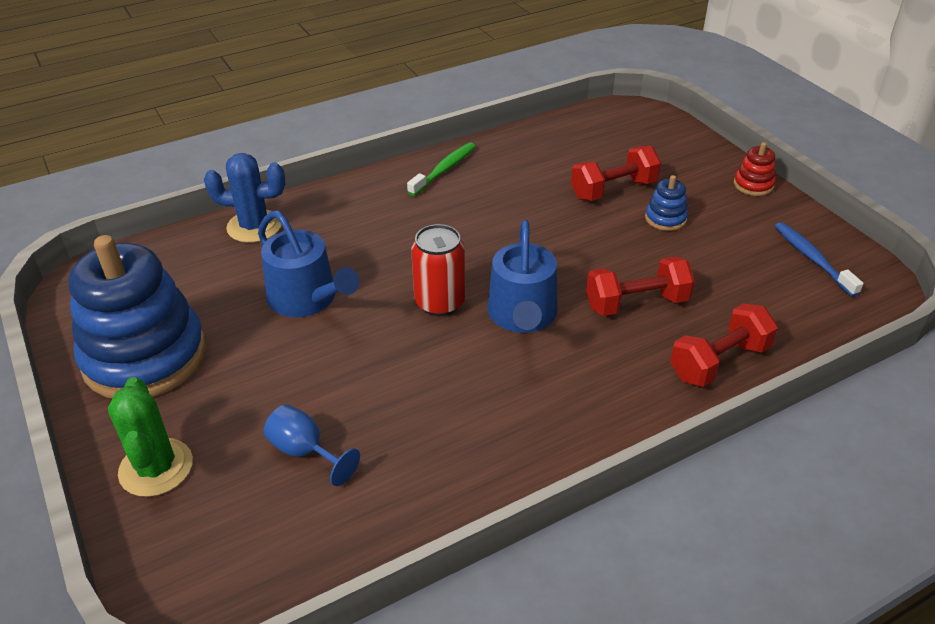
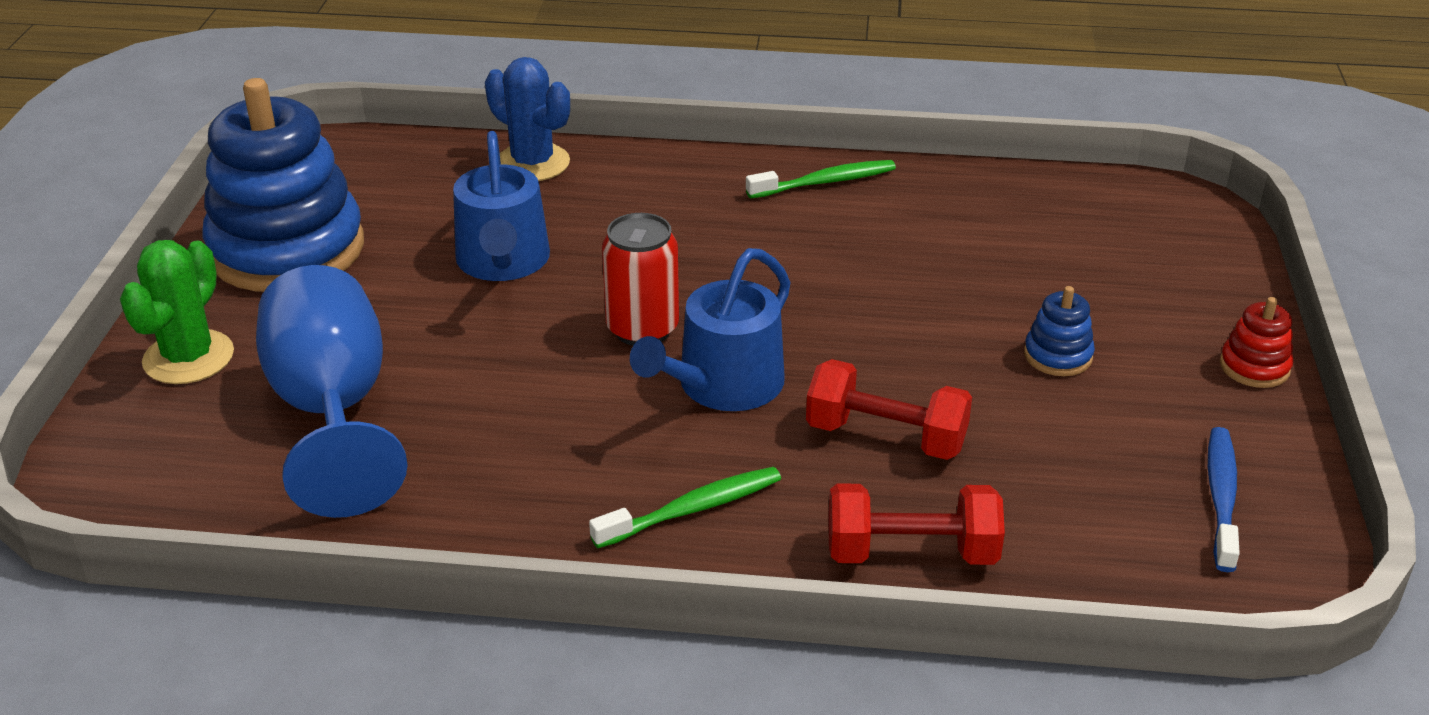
camera: 35 degrees right, 5 degrees down
blue goblet [263,404,360,486] -> blue goblet [256,265,408,518], size x2.12
red dumbbell [571,146,661,201] -> none
none -> green toothbrush [589,467,781,548]

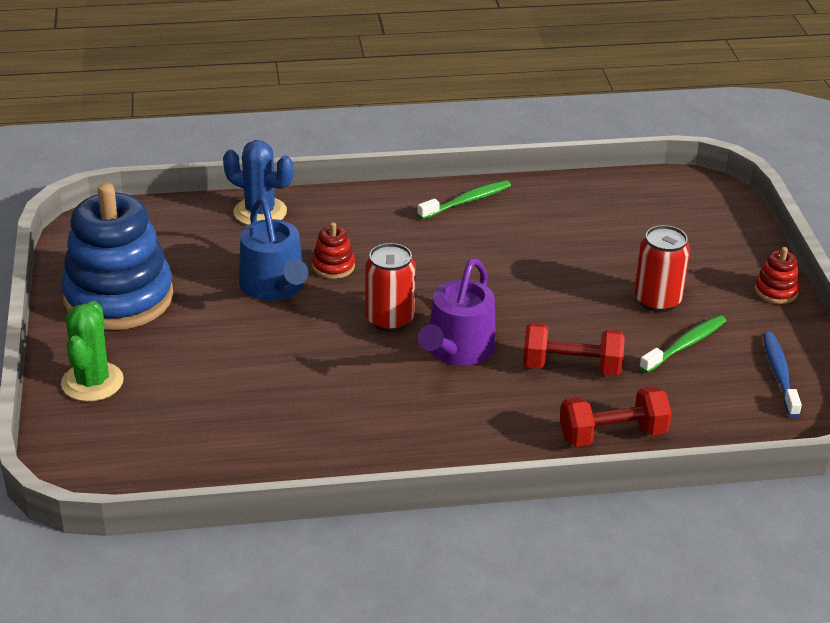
camera: 15 degrees left, 0 degrees up
blue goblet [256,265,408,518] -> none
green toothbrush [589,467,781,548] -> green toothbrush moved to [639,315,726,373]
blue watering can [630,248,791,411] -> purple watering can [418,258,496,366]
blue stacking toy [1024,286,1095,376] -> red can [634,225,690,312]
none -> red stacking toy [312,222,355,279]

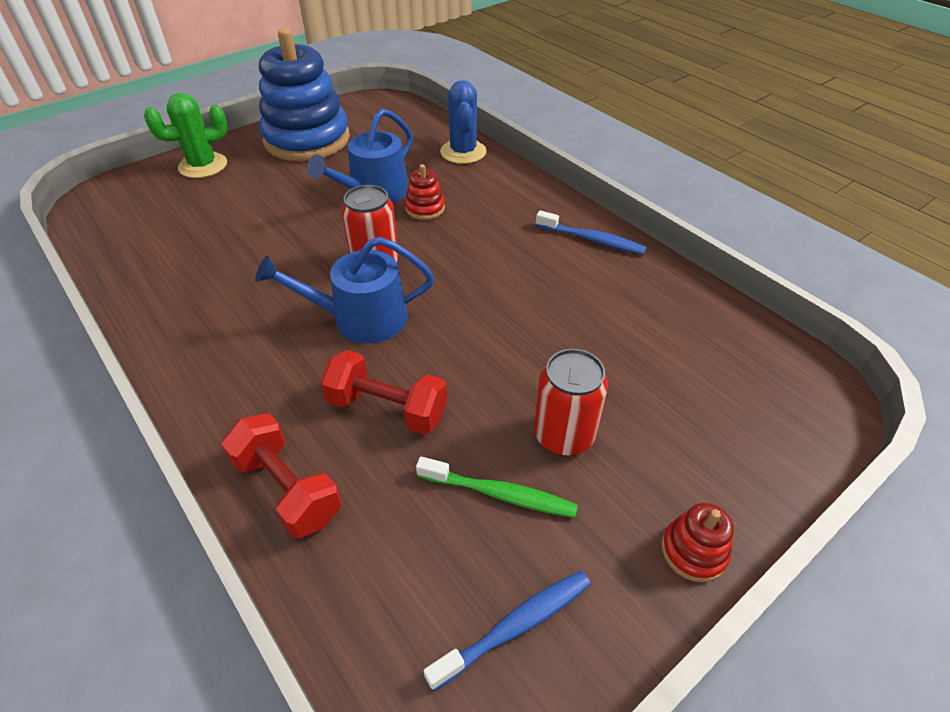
camera: 60 degrees right, 10 degrees up
green toothbrush [417,180,511,219] -> blue toothbrush [536,210,647,255]
purple watering can [418,258,496,366] -> blue watering can [255,237,434,343]
red dumbbell [523,323,625,376] -> red dumbbell turned 45 degrees counterclockwise [321,350,447,434]

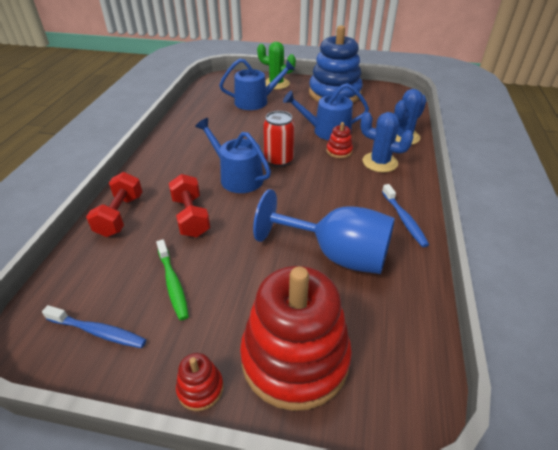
camera: 50 degrees right, 5 degrees down
red can [534,349,608,456] -> none
none -> blue watering can [219,58,295,110]
none -> red stacking toy [240,266,352,411]
none -> blue goblet [253,189,395,274]
none -> blue cactus [360,112,414,172]

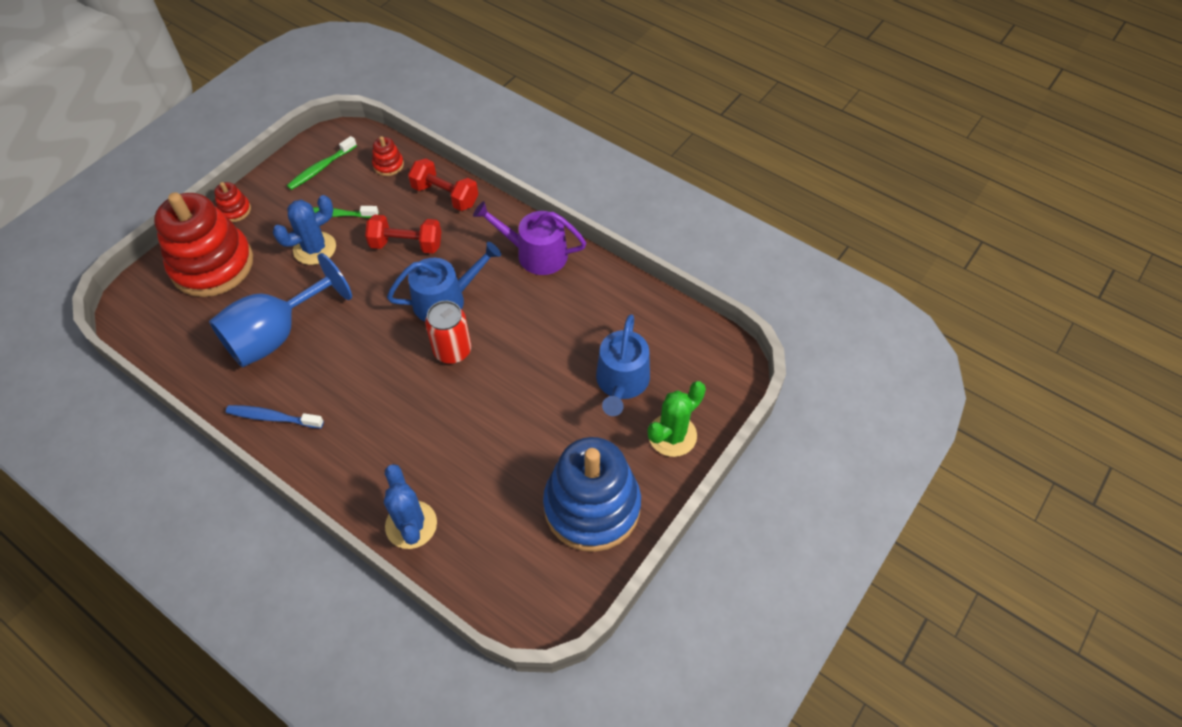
camera: 115 degrees right, 15 degrees up
blue toothbrush [42,305,146,348] -> green toothbrush [287,136,357,190]
blue watering can [283,83,369,140] -> none
red stacking toy [326,122,353,158] -> red stacking toy moved to [372,136,404,176]
blue cactus [360,112,414,172] -> blue cactus moved to [273,195,336,265]
none -> purple watering can [473,201,586,275]

